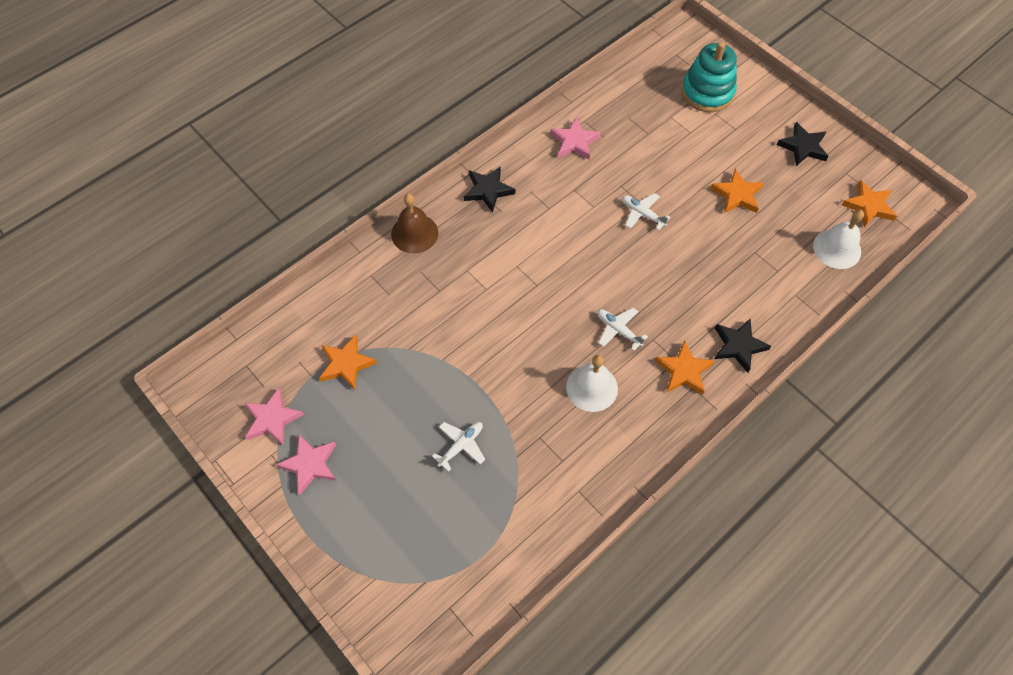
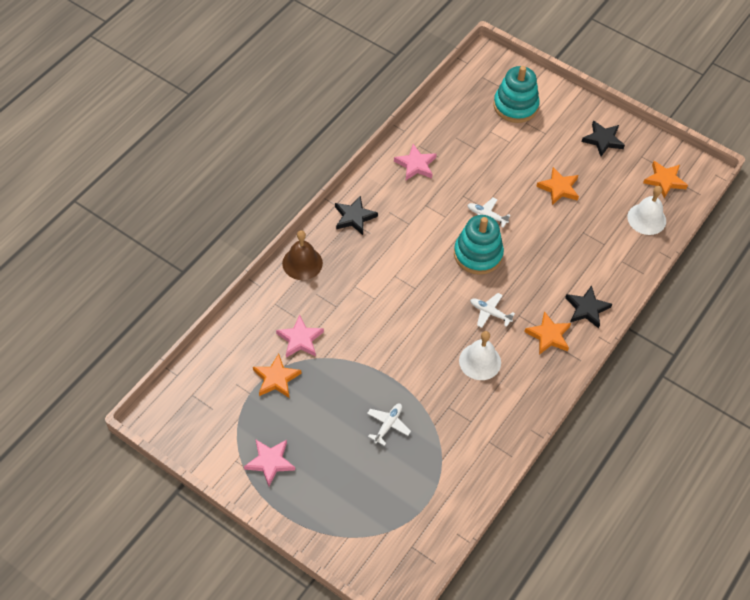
camera: 15 degrees left, 5 degrees down
pink star [245,388,304,446] -> pink star moved to [276,315,324,358]
none -> turquoise stacking toy [454,215,504,275]

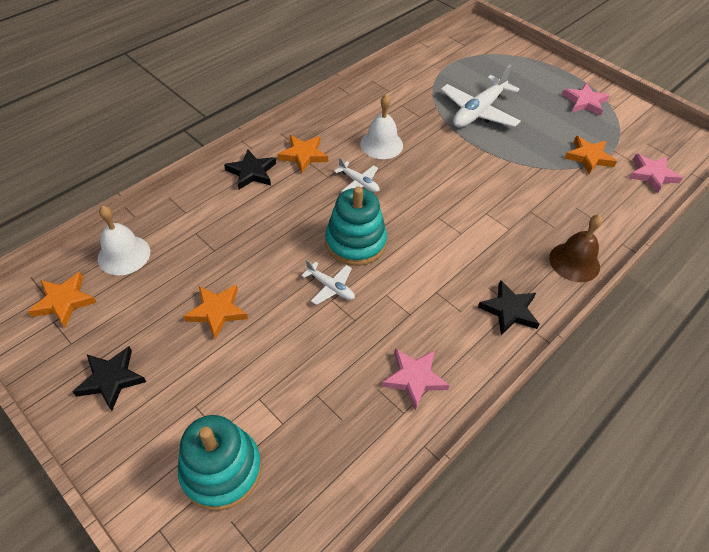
camera: 170 degrees left, 5 degrees down
pink star [276,315,324,358] -> pink star moved to [629,154,683,194]
white plane [367,404,411,446] -> white plane [441,65,521,128], size x1.98

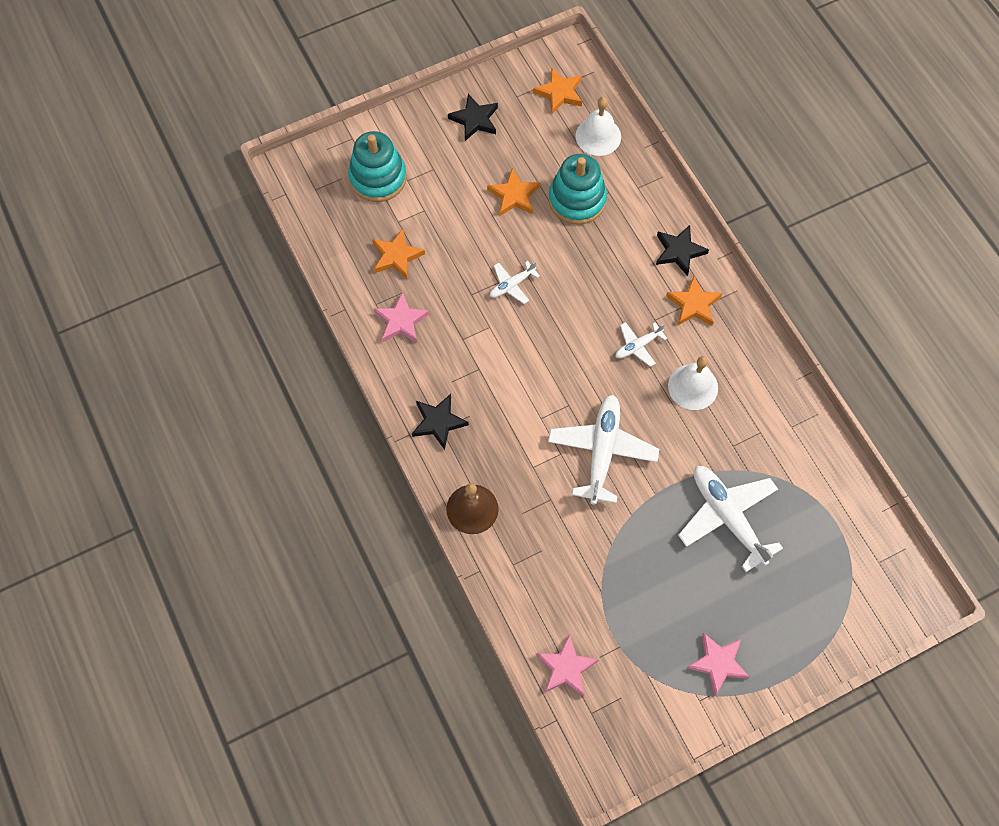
camera: 110 degrees right, 15 degrees up
turquoise stacking toy [325,187,387,266] -> turquoise stacking toy moved to [548,154,607,225]
orange star [564,136,617,174] -> orange star moved to [372,229,425,279]
none -> white plane [548,395,659,505]

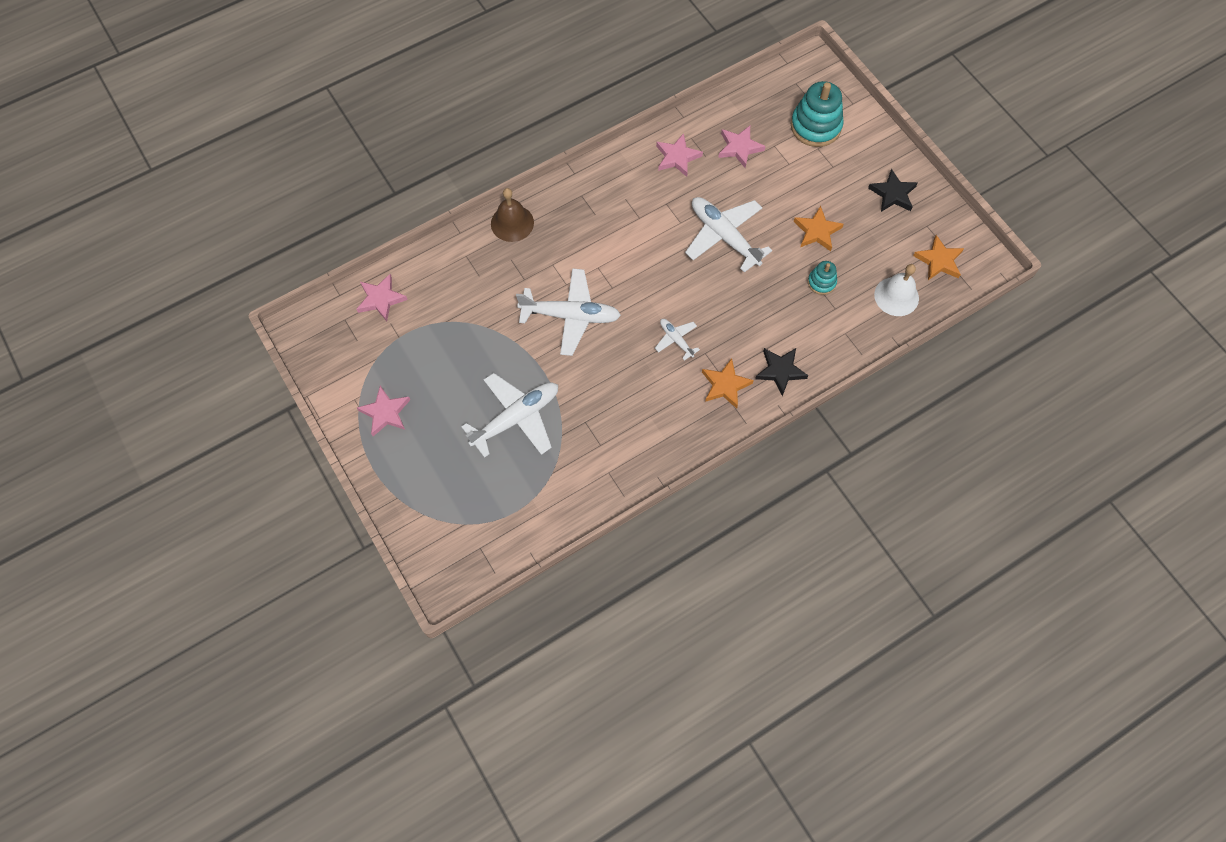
camera: 85 degrees right, 0 degrees up
orange star [372,229,425,279] -> pink star [718,126,766,168]
black star [412,394,469,450] -> none
white plane [490,261,540,304] -> white plane [685,197,772,272], size x1.98
turquoise stacking toy [548,154,607,225] -> turquoise stacking toy [808,261,837,295], size x0.53
white bell [668,356,718,410] -> none

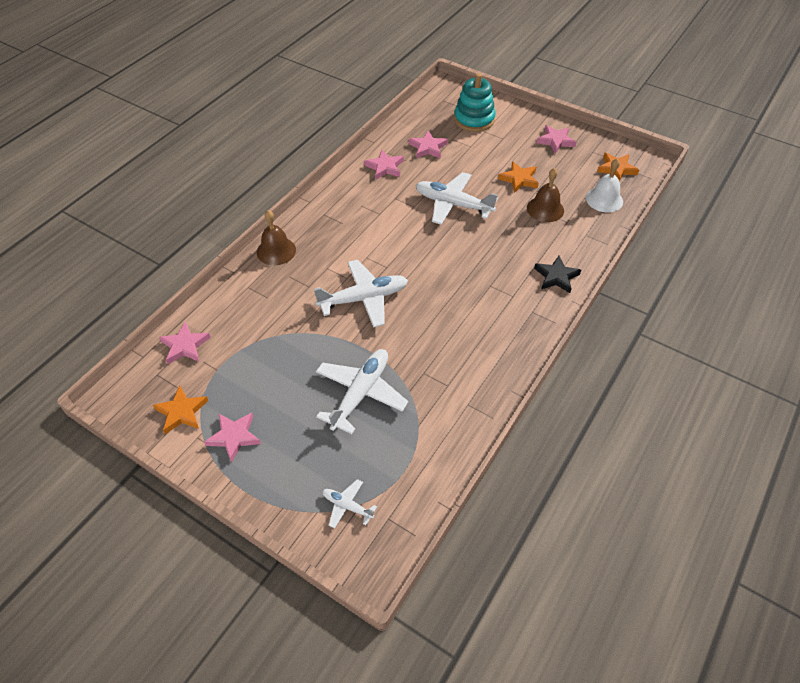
camera: 25 degrees left, 15 degrees down
white plane [655,319,700,361] -> white plane moved to [322,479,377,529]
orange star [702,358,754,409] -> orange star moved to [153,385,208,434]
turquoise stacking toy [808,261,837,295] -> brown bell [527,168,564,222]
black star [868,169,918,212] -> pink star [536,125,576,154]

